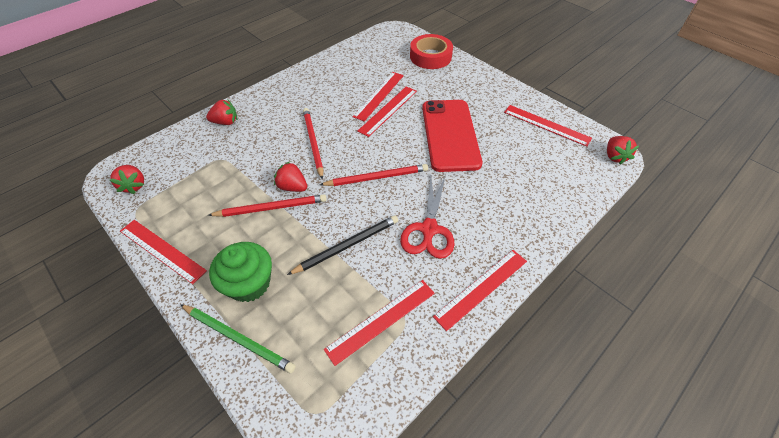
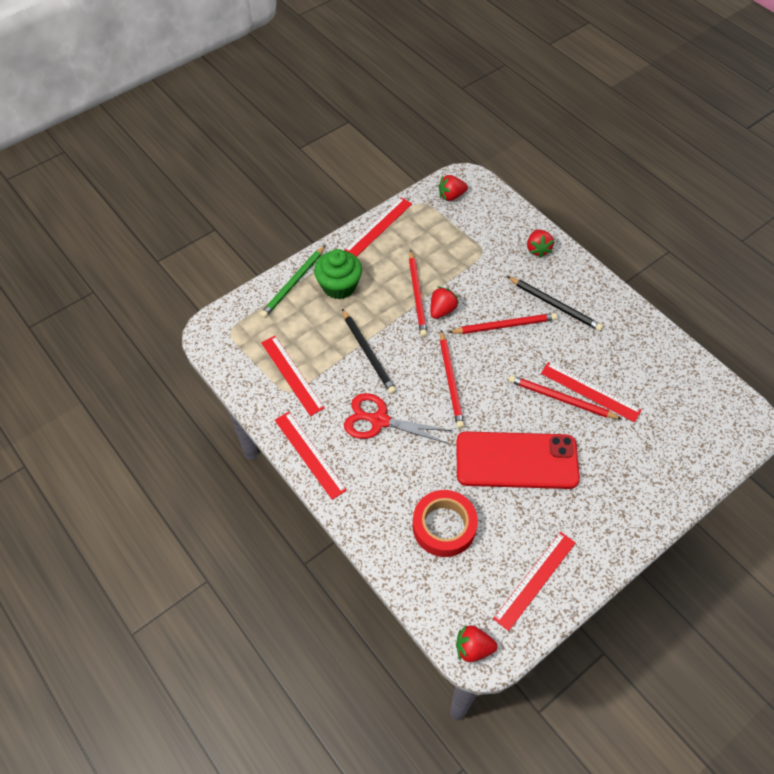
camera: 95 degrees right, 5 degrees up
red ruler [357,86,417,137] -> red pencil [508,375,622,419]
red tape [410,34,453,69] -> red tape moved to [412,490,478,557]
none -> black pencil [507,276,603,331]

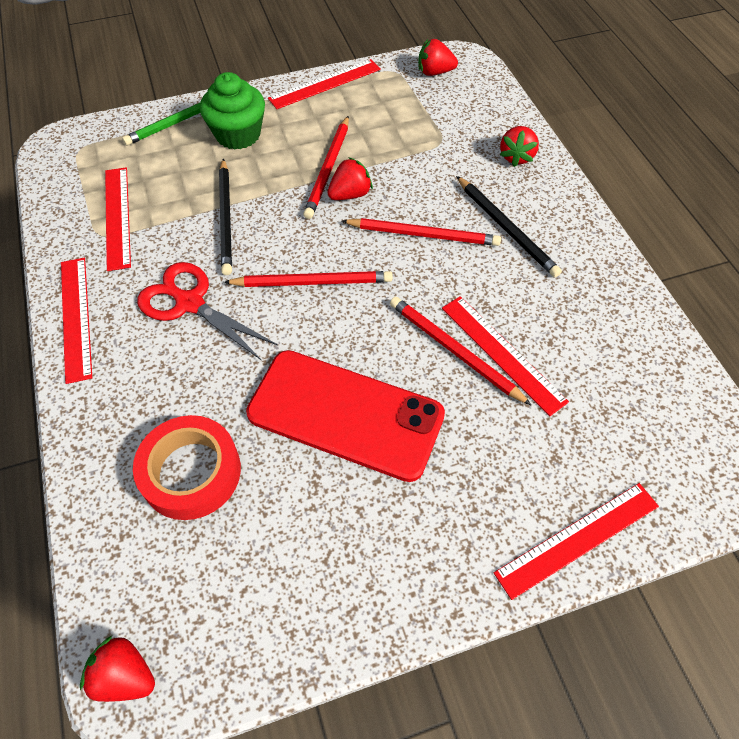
camera: 20 degrees right, 0 degrees up
red pencil [440,330,464,429] -> red pencil turned 105 degrees counterclockwise [224,271,393,287]
red ruler [493,532,576,631] -> red ruler moved to [494,483,659,600]

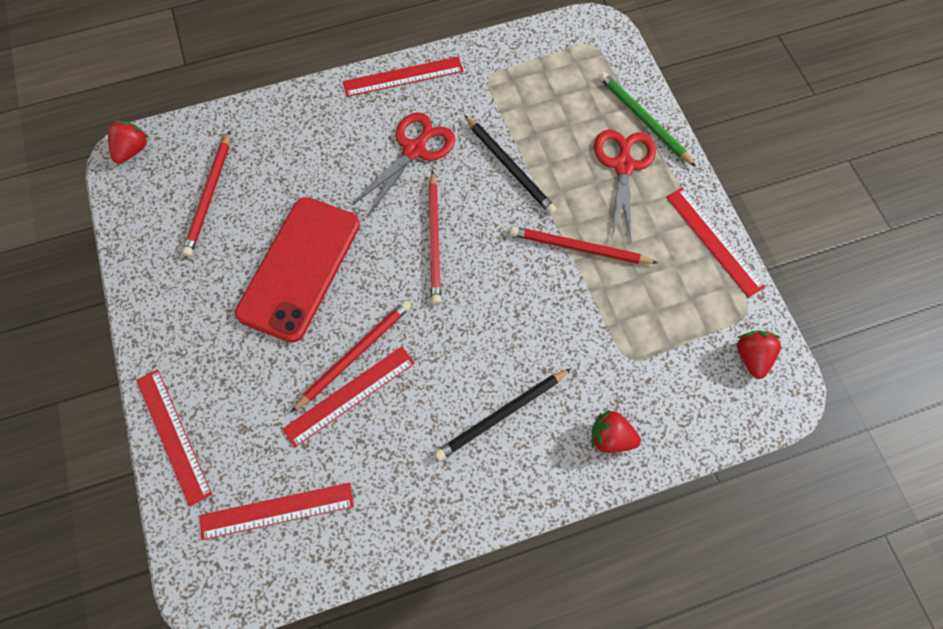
camera: 90 degrees right, 10 degrees up
red ruler [105,167,131,271] -> red ruler moved to [199,483,354,540]
red tape [133,415,241,520] -> none
green cupcake [200,72,265,150] -> red scissors [594,129,656,241]
black pencil [219,158,232,275] -> black pencil turned 120 degrees counterclockwise [464,115,556,214]
red strawberry [328,157,373,200] -> none
red pencil [342,218,501,246] -> red pencil moved to [182,131,230,257]

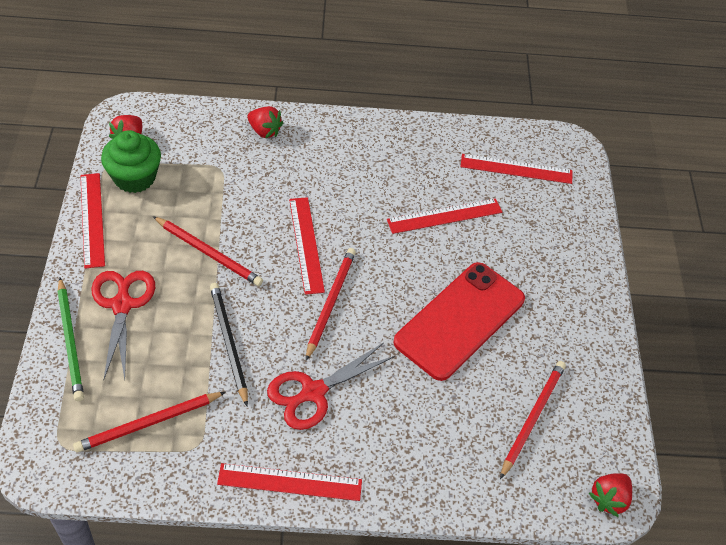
camera: 165 degrees left, 15 degrees down
red ruler [136,369,212,507] -> red ruler moved to [289,197,325,295]
red pencil [291,300,411,412] -> red pencil moved to [73,392,226,453]
black pencil [434,368,572,461] -> none
red scissors [594,129,656,241] -> red scissors turned 150 degrees clockwise [91,271,155,379]
none -> green cupcake [101,130,161,193]

